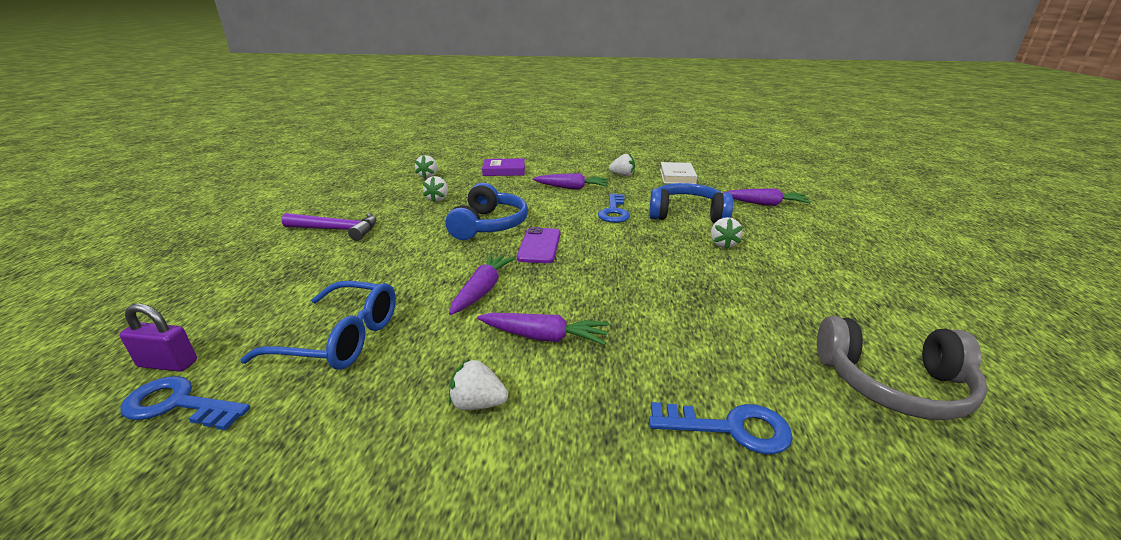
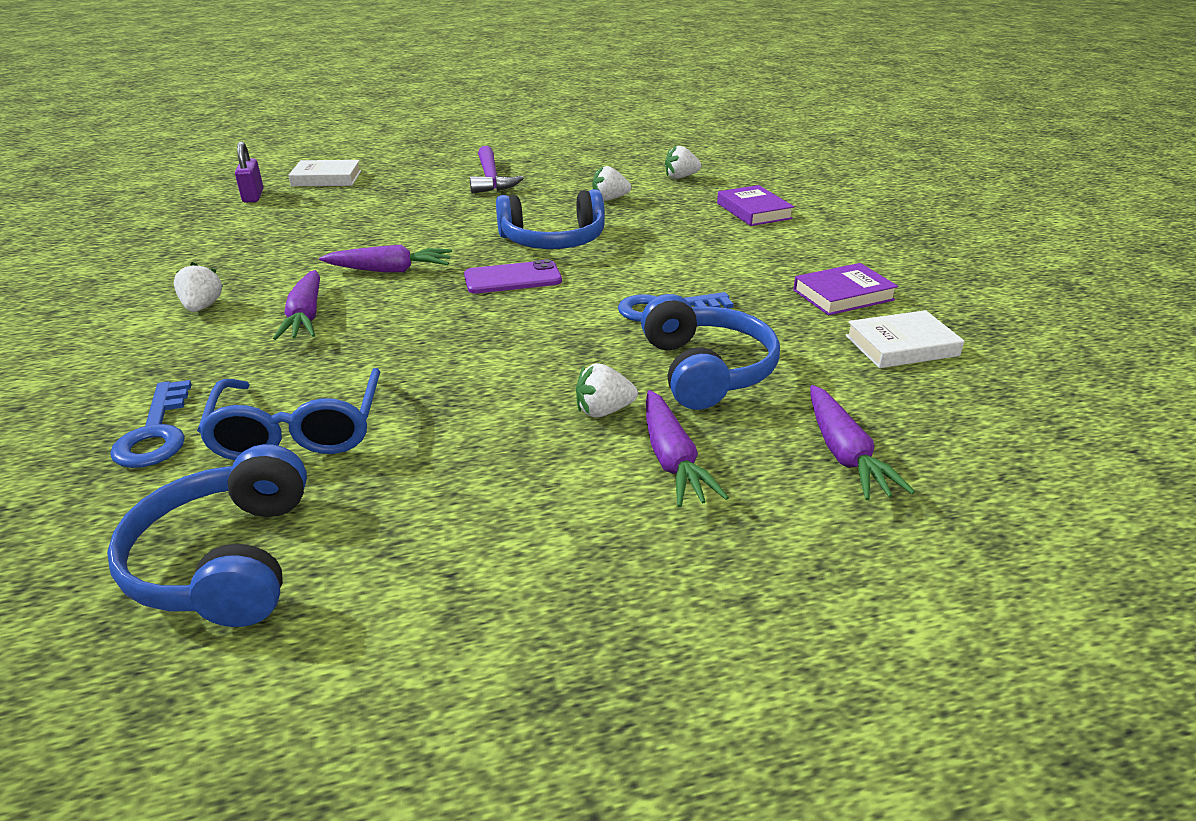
camera: 70 degrees right, 5 degrees up
blue key [121,376,250,430] -> none
blue glasses [240,281,396,370] -> blue glasses moved to [197,368,380,460]
purple carrot [533,173,609,190] -> purple carrot moved to [646,390,729,507]
white strawberry [609,154,635,176] -> purple book [793,263,898,315]
grey headphones [817,316,987,420] -> blue headphones [107,444,307,627]
none -> white book [289,160,361,186]

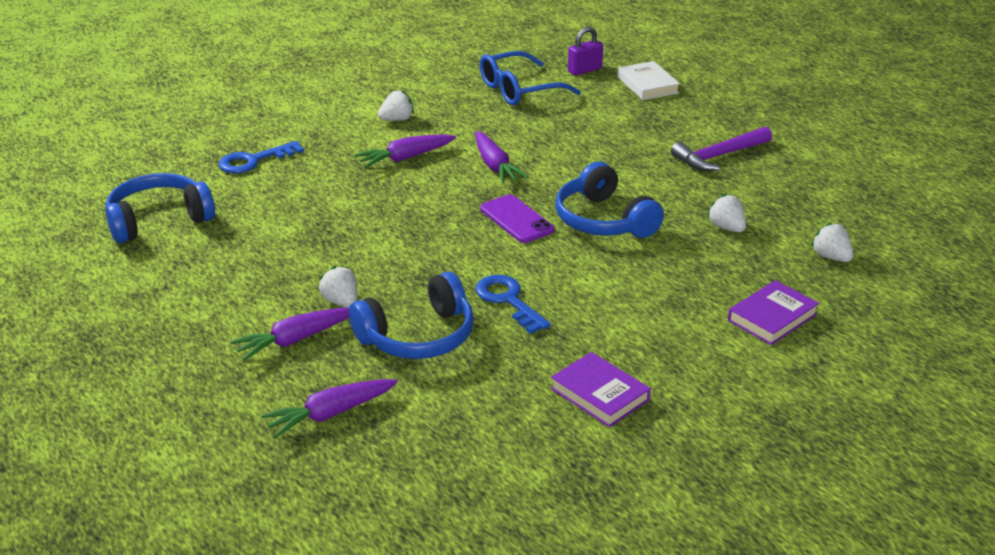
camera: 70 degrees right, 0 degrees up
blue glasses [197,368,380,460] -> blue glasses moved to [480,51,581,105]
white book [846,310,964,368] -> none

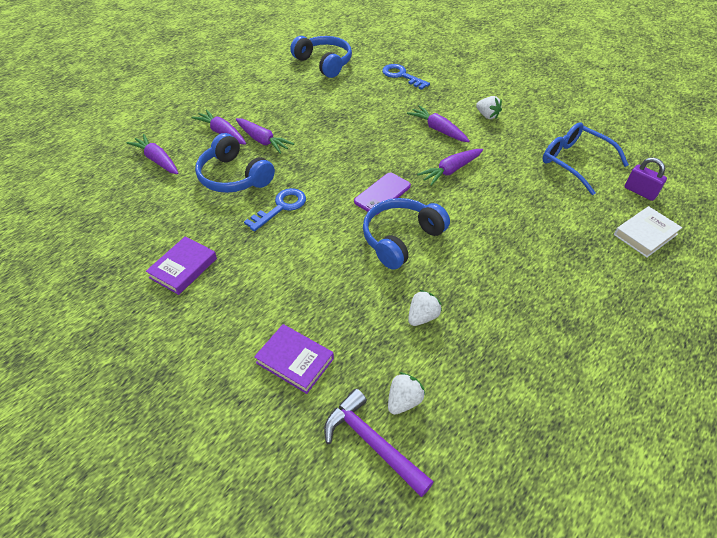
camera: 75 degrees right, 15 degrees up
white strawberry [318,266,357,308] -> purple carrot [236,118,294,154]
purple hammer [671,127,772,171] -> purple hammer moved to [324,388,434,497]

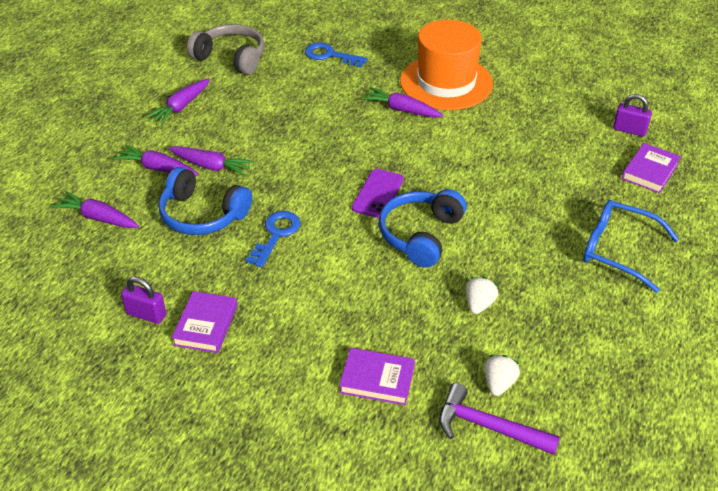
camera: 20 degrees left, 5 degrees down
blue headphones [290,36,352,78] -> grey headphones [187,24,264,75]
purple carrot [417,149,483,186] -> purple carrot moved to [145,79,210,125]
white strawberry [476,96,502,119] -> orange hat [400,20,493,110]
blue glasses [543,122,629,195] -> blue glasses moved to [583,200,679,293]
white book [614,206,682,257] -> purple book [622,143,681,193]
none -> purple padlock [121,277,166,324]

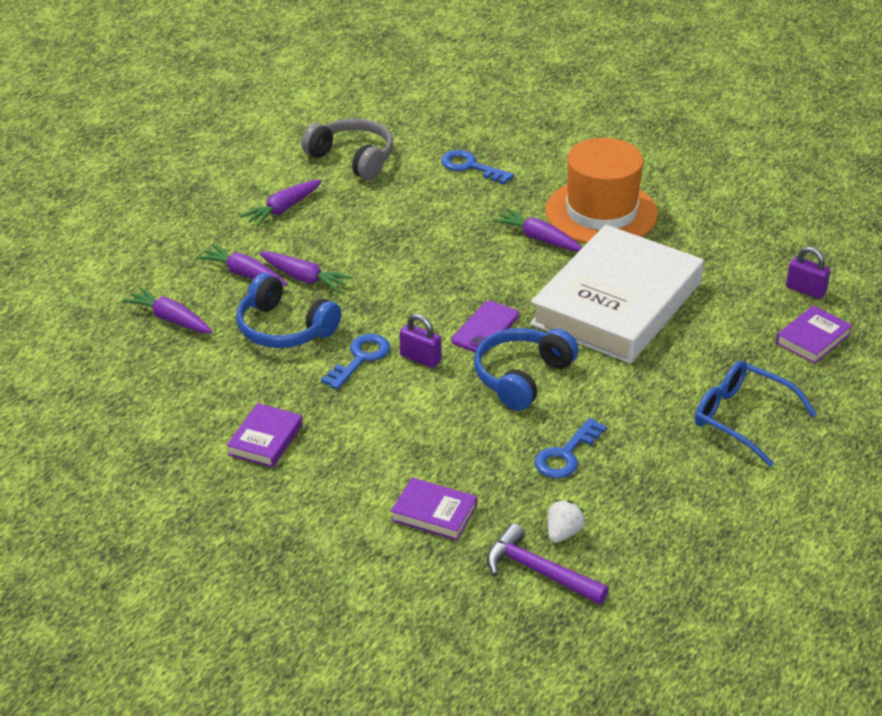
camera: 10 degrees right, 5 degrees down
purple padlock [121,277,166,324] -> purple padlock moved to [400,314,441,368]
white strawberry [466,277,498,314] -> blue key [534,418,607,478]
none -> white book [530,225,704,364]

